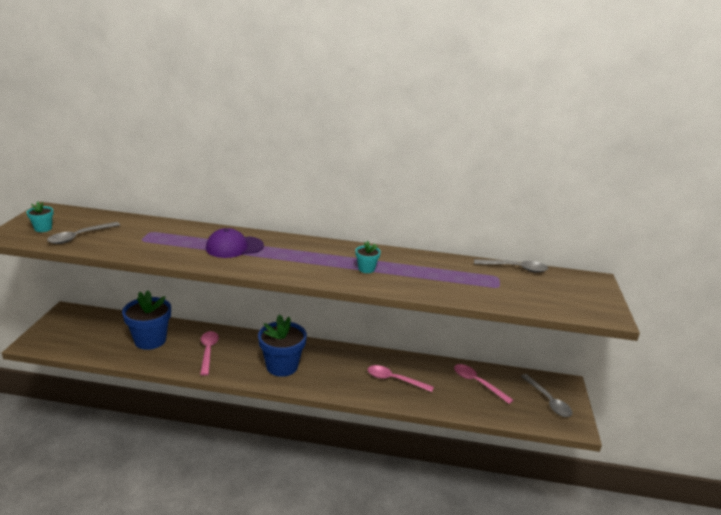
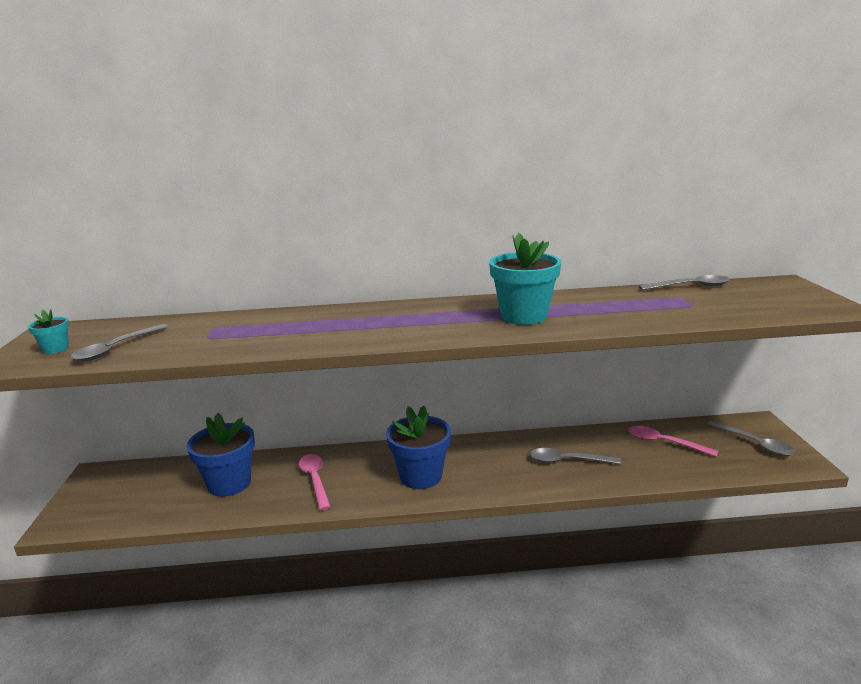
camera: 10 degrees left, 5 degrees down
purple cap [206,228,264,258] -> none
turquoise flower pot [355,241,381,273] -> turquoise flower pot [489,233,561,325], size x2.10
pink spoon [368,365,434,392] -> grey spoon [530,448,621,464]

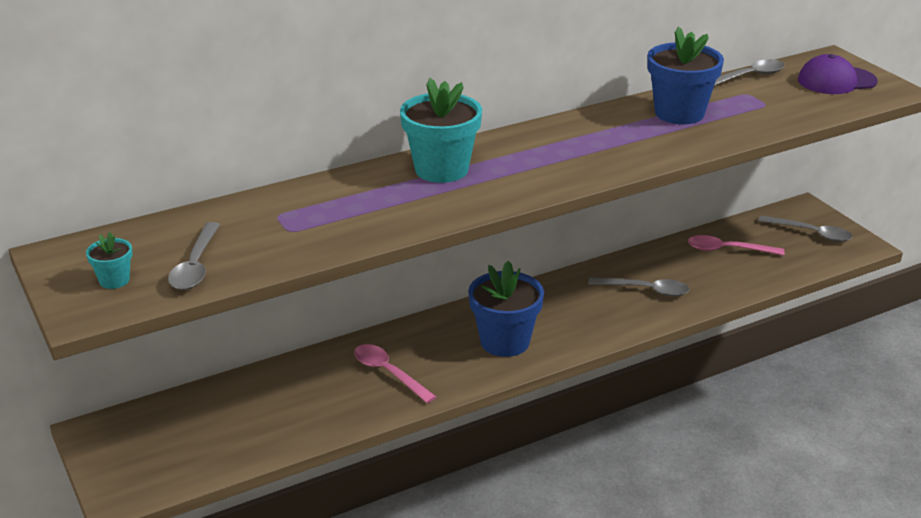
camera: 25 degrees left, 10 degrees up
blue flower pot [186,413,255,497] -> blue flower pot moved to [647,27,724,124]
turquoise flower pot [489,233,561,325] -> turquoise flower pot moved to [400,78,482,183]
grey spoon [530,448,621,464] -> grey spoon turned 150 degrees counterclockwise [588,277,690,297]
none -> purple cap [798,54,878,94]

